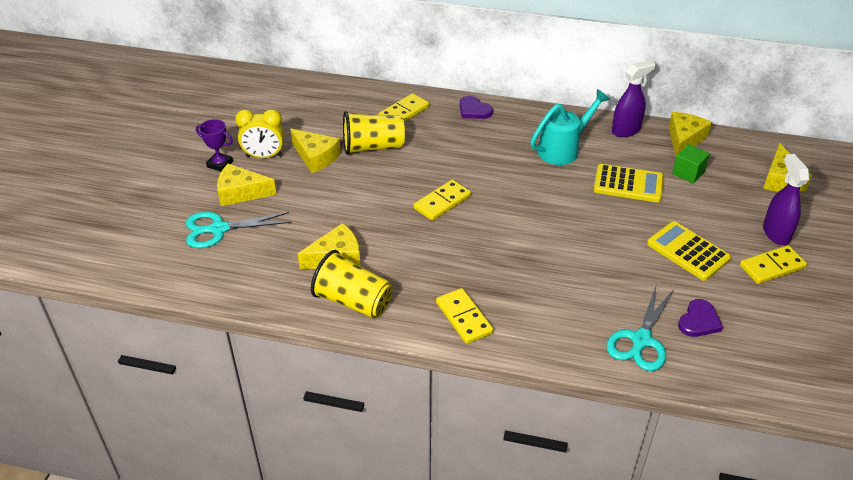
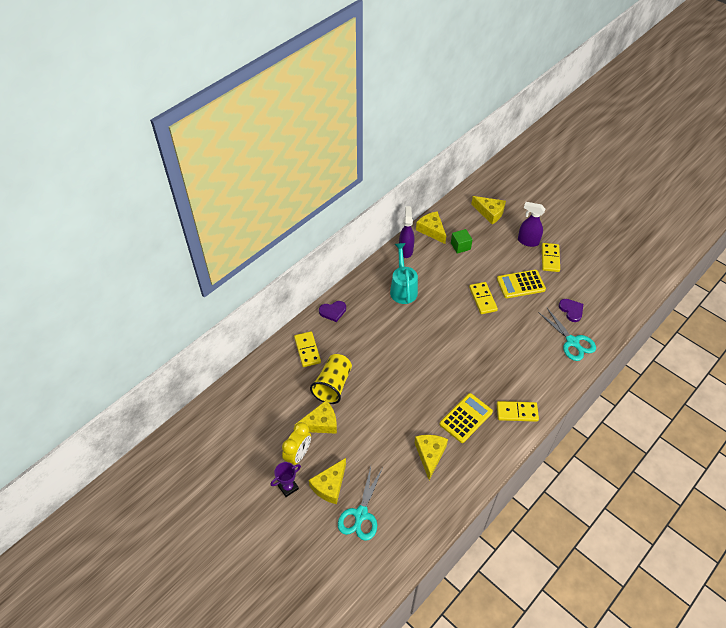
camera: 60 degrees left, 10 degrees up
yellow cup [311,250,393,319] -> none
yellow domino [414,180,471,221] -> yellow domino moved to [469,282,498,314]
yellow calculator [594,164,664,203] -> yellow calculator moved to [439,393,493,443]

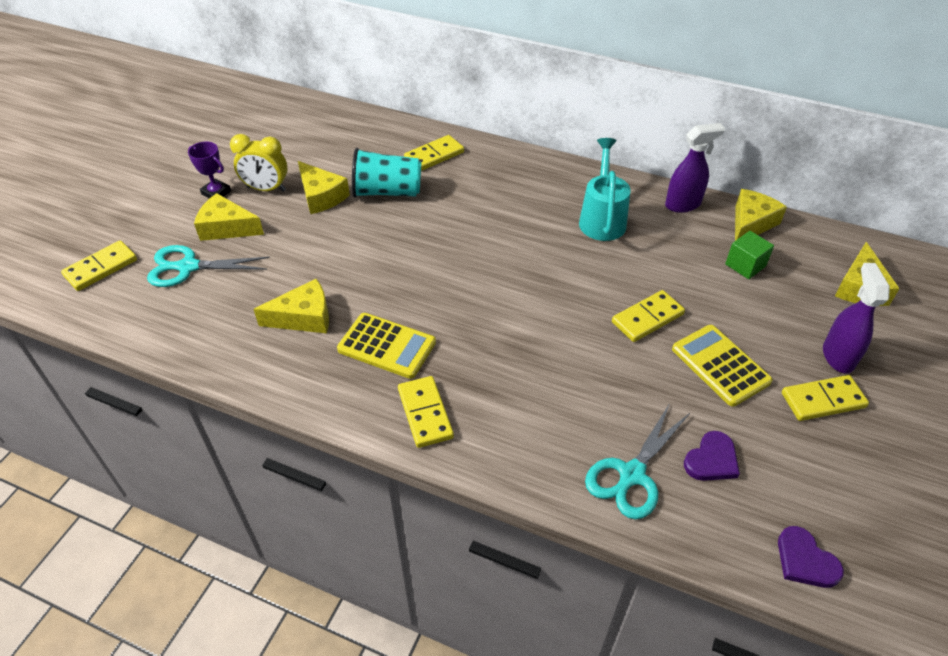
camera: 70 degrees right, 5 degrees down
yellow cup [310,354,352,404] -> turquoise cup [352,148,421,198]
purple heart [319,301,346,322] -> purple heart moved to [778,526,844,588]
turquoise watering can [390,243,418,304] -> turquoise watering can turned 60 degrees counterclockwise [579,138,631,241]
none -> yellow domino [61,241,137,291]

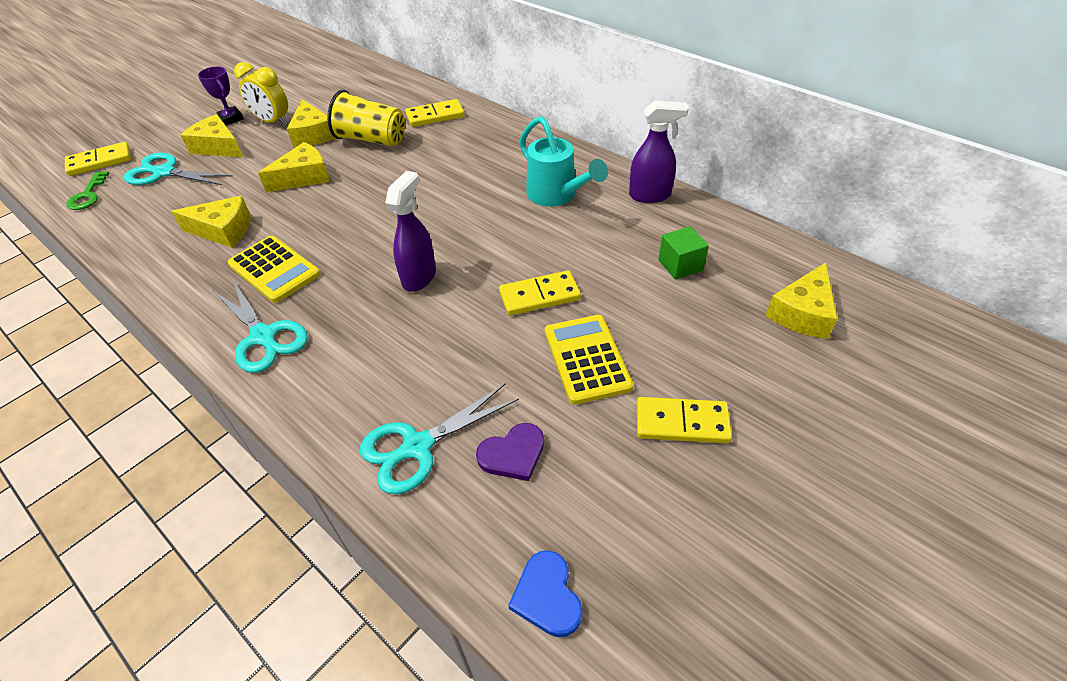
camera: 20 degrees right, 0 degrees up
turquoise cup [352,148,421,198] -> yellow cup [327,90,405,147]
yellow domino [398,376,454,448] -> turquoise scissors [214,280,308,373]
turquoise watering can [579,138,631,241] -> turquoise watering can turned 120 degrees clockwise [519,116,608,207]
yellow cheese [735,189,787,241] -> yellow cheese moved to [258,142,330,192]
purple heart [778,526,844,588] -> blue heart [508,550,582,637]
purple spray bottle [823,263,890,374] -> purple spray bottle moved to [385,171,436,292]
none -> green key [67,171,110,210]

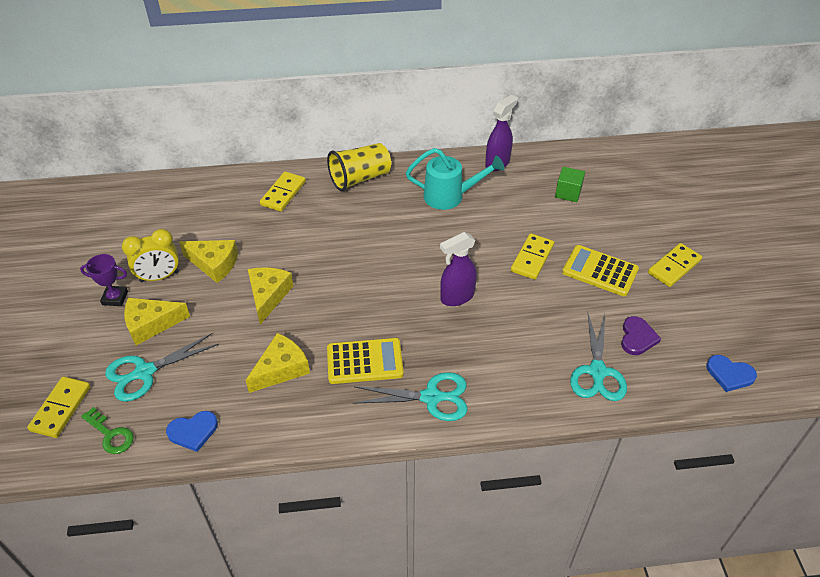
camera: 50 degrees left, 0 degrees up
yellow cup [327,90,405,147] -> yellow cup moved to [327,143,391,191]
purple spray bottle [385,171,436,292] -> purple spray bottle turned 90 degrees counterclockwise [440,232,477,306]
yellow cheese [765,262,837,339] -> none
none -> blue heart [166,411,218,452]

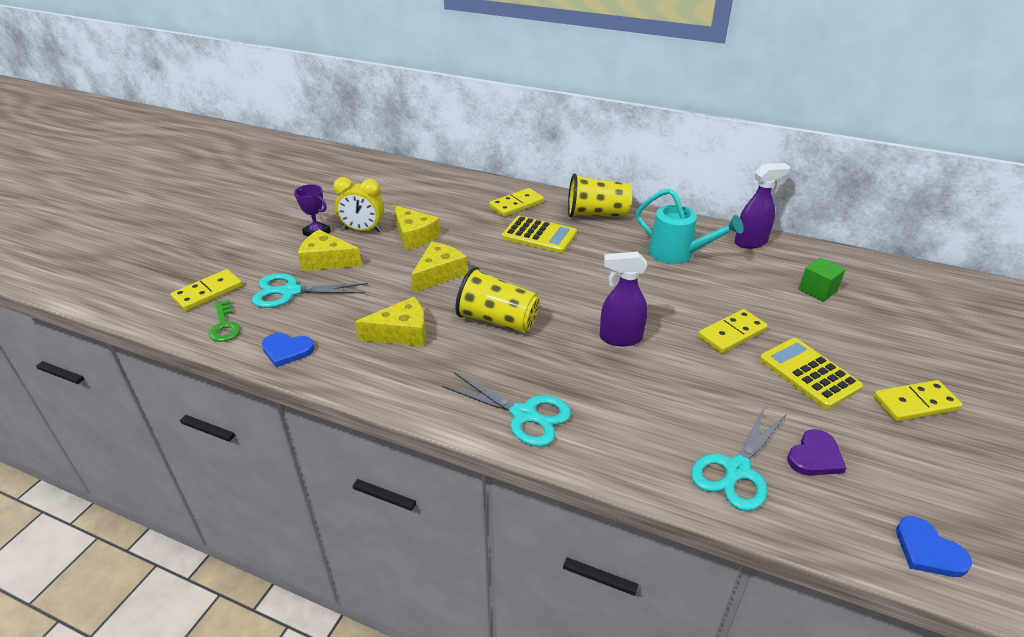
camera: 30 degrees right, 10 degrees down
yellow calculator [327,338,404,384] -> yellow calculator moved to [502,216,577,253]
none -> yellow cup [455,267,540,333]

